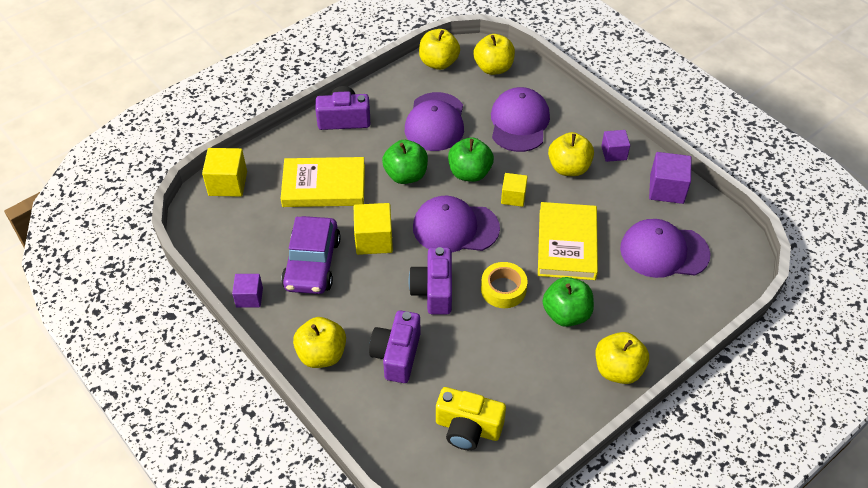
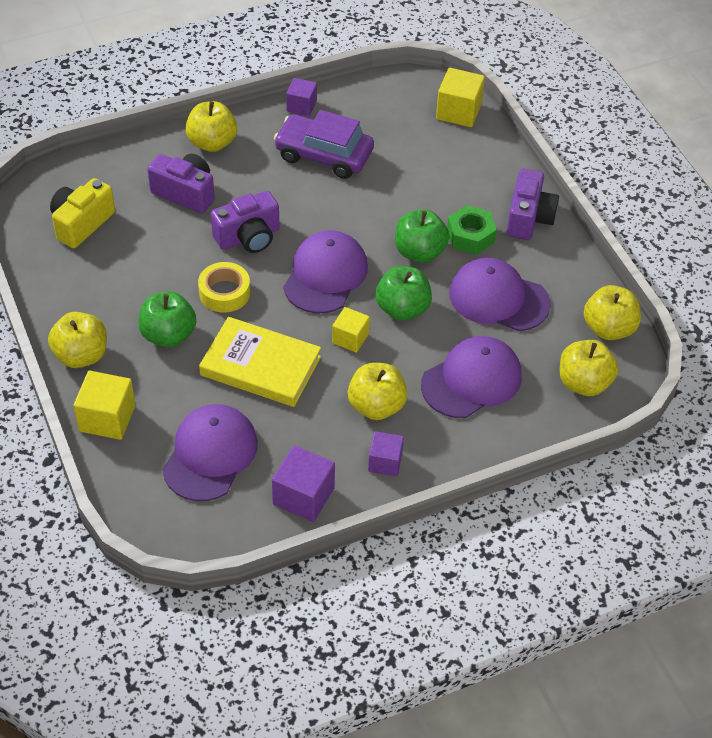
camera: 105 degrees right, 0 degrees up
yellow book [281,157,365,207] -> none
yellow cube [354,203,393,255] -> yellow cube moved to [73,371,135,440]
purple camera [409,247,452,315] -> purple camera turned 135 degrees clockwise [211,191,280,253]
purple cap [491,87,550,152] -> purple cap turned 60 degrees counterclockwise [421,336,522,418]
none -> green nut [447,205,497,255]

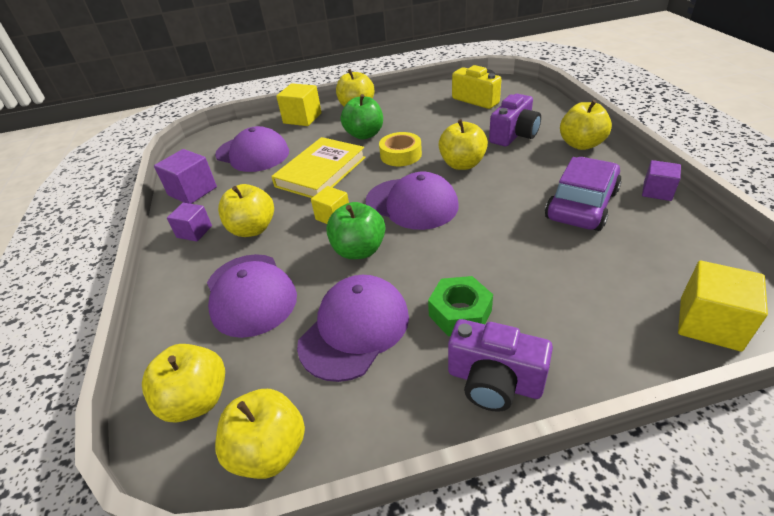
camera: 105 degrees right, 10 degrees down
purple camera [211,191,280,253] -> yellow apple [438,119,488,170]
green apple [395,209,449,263] -> none

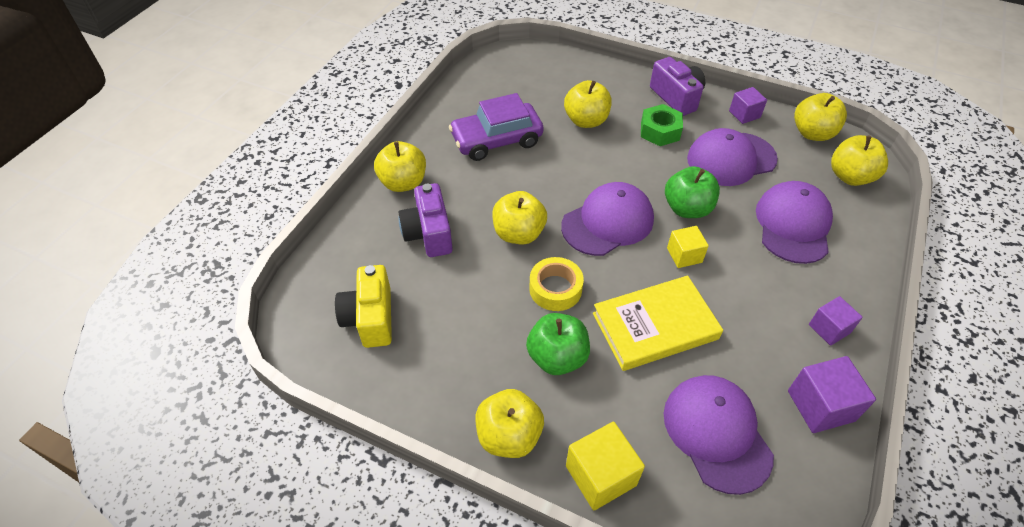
camera: 145 degrees left, 10 degrees up
yellow apple [218,184,274,237] -> yellow apple moved to [564,80,612,128]
purple cap [365,172,459,230] -> purple cap turned 75 degrees clockwise [561,182,654,256]
purple camera [489,94,541,146] -> purple camera turned 90 degrees counterclockwise [399,183,453,257]
purple cube [642,160,681,201] -> purple cube moved to [729,87,767,124]
yellow cube [678,261,768,351] -> none

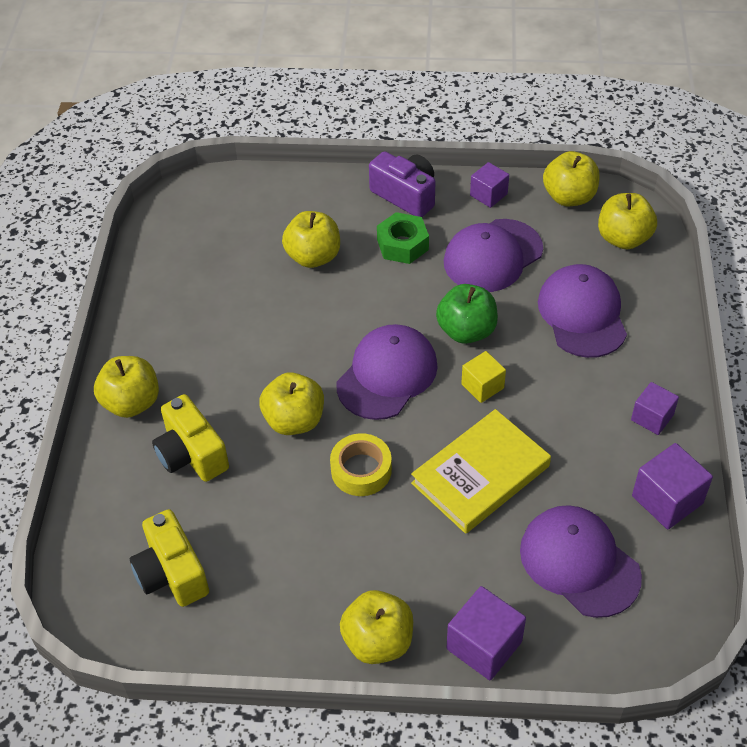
camera: 20 degrees left, 0 degrees up
purple camera [399,183,453,257] -> yellow camera [152,394,229,482]
purple car [449,93,543,161] -> none
green apple [526,313,590,375] -> none
yellow cube [566,422,645,510] -> purple cube [446,586,526,680]

